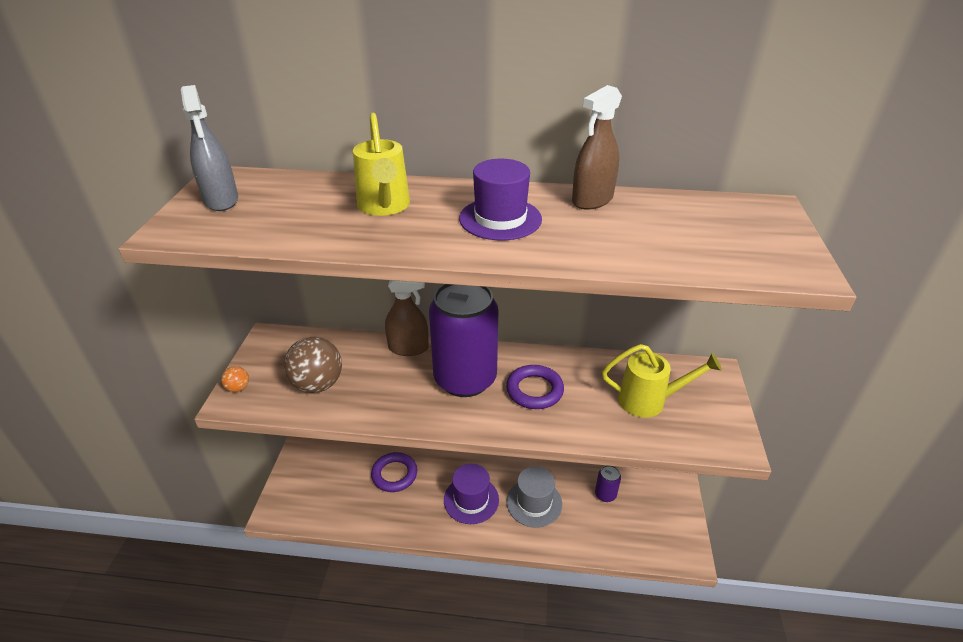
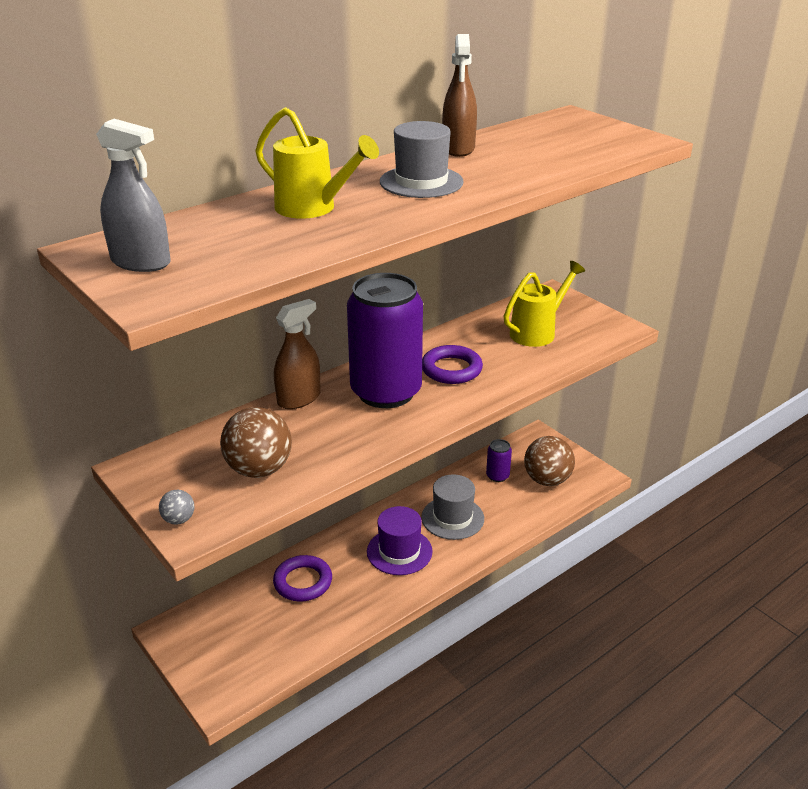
camera: 45 degrees left, 5 degrees down
orange ball [221,366,249,392] -> grey ball [159,490,194,525]
purple hat [459,159,542,240] -> grey hat [380,121,464,198]
none -> brown ball [524,436,575,486]

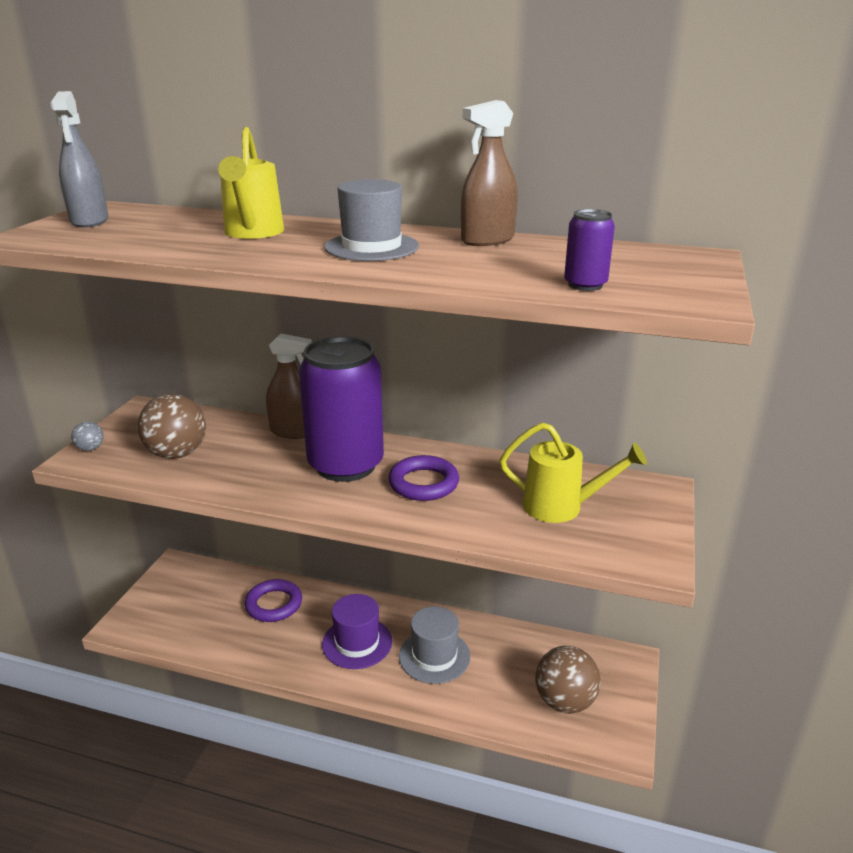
camera: 55 degrees right, 5 degrees down
purple can [486,439,512,482] -> purple can moved to [564,209,615,291]

